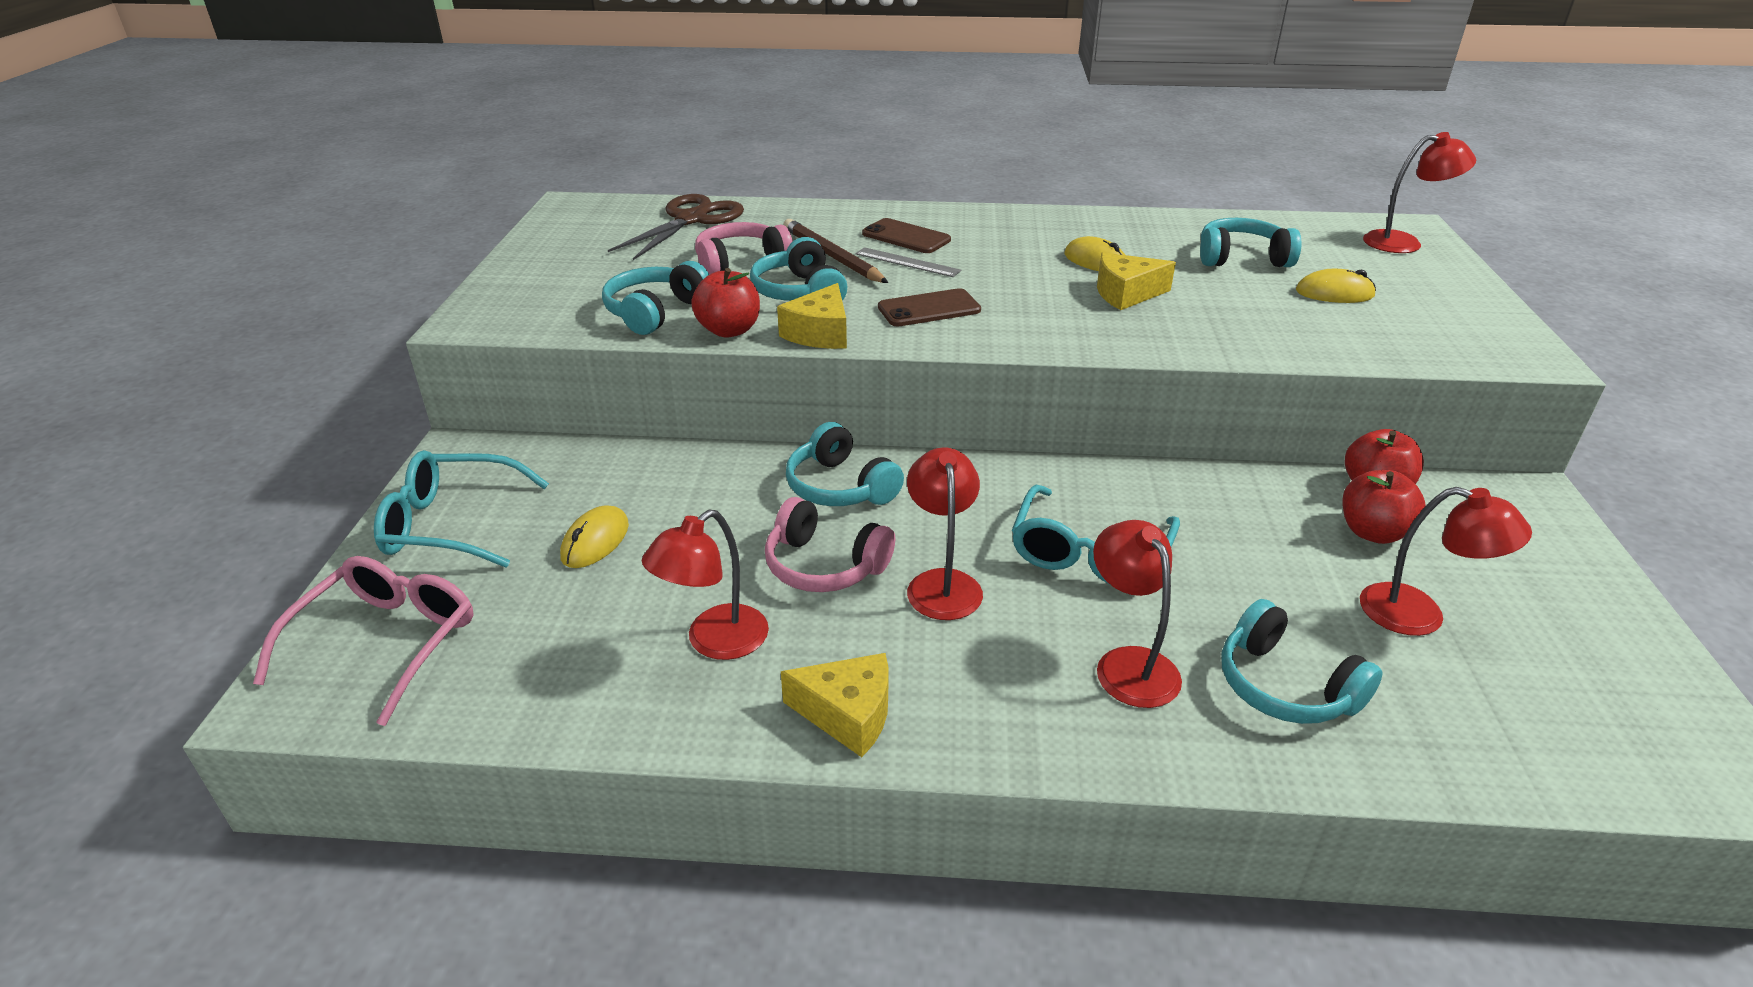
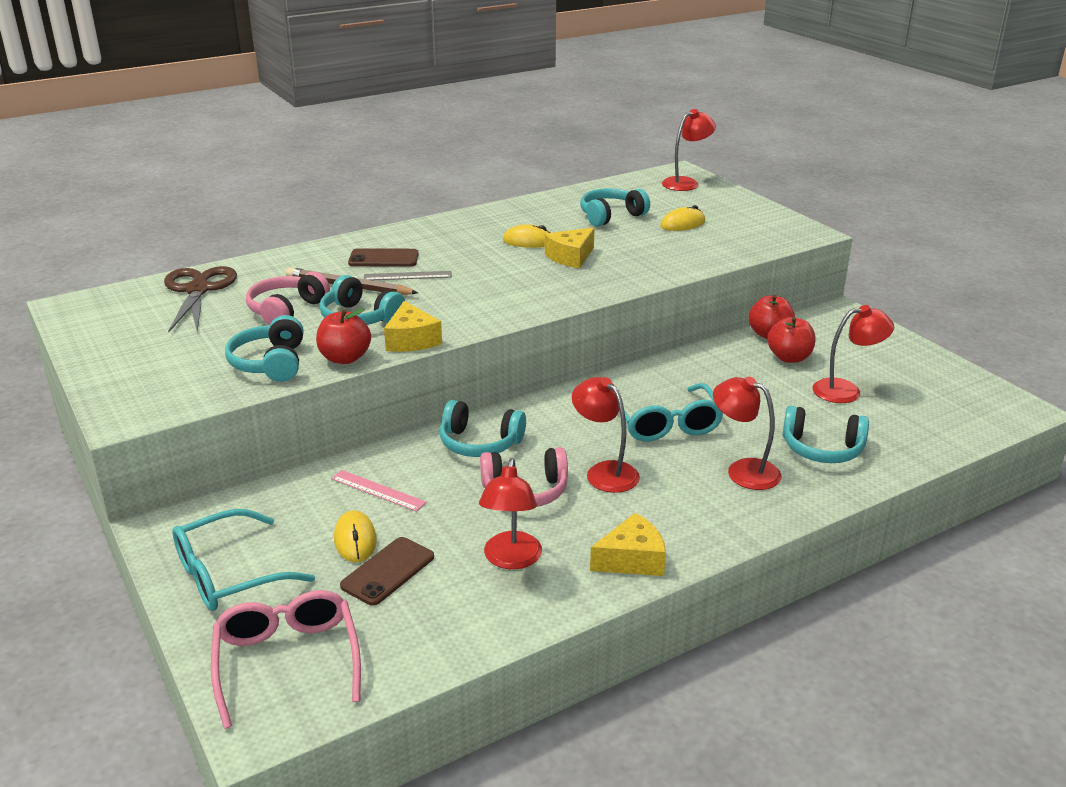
camera: 35 degrees left, 5 degrees down
brown phone [878,288,981,327] -> brown phone moved to [340,537,434,606]
none -> pink ruler [331,470,427,512]

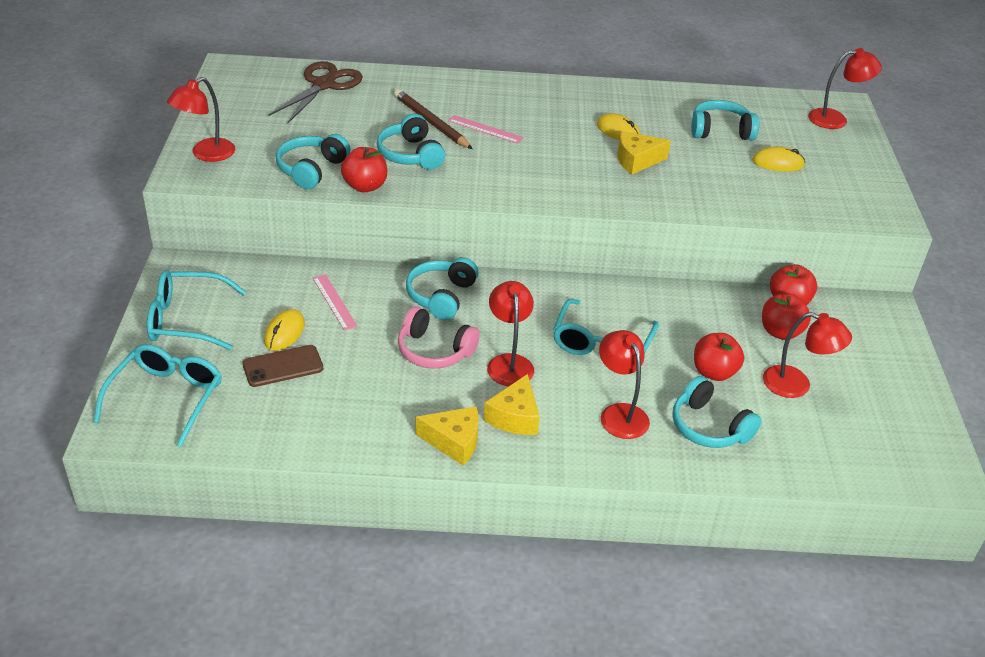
camera: 30 degrees right, 10 degrees up
pink glasses [211,590,361,729] -> turquoise glasses [93,344,222,447]
pink headphones [246,272,330,325] -> none
brown phone [348,248,419,267] -> none
grey ruler [364,271,452,280] -> pink ruler [448,115,524,144]
yellow cheese [384,301,442,352] -> yellow cheese moved to [484,374,540,435]
turquoise headphones [440,400,526,457] -> turquoise headphones turned 60 degrees clockwise [406,257,479,320]
red lamp [479,459,542,569] -> red lamp moved to [167,77,235,162]
none -> red apple [694,333,744,381]

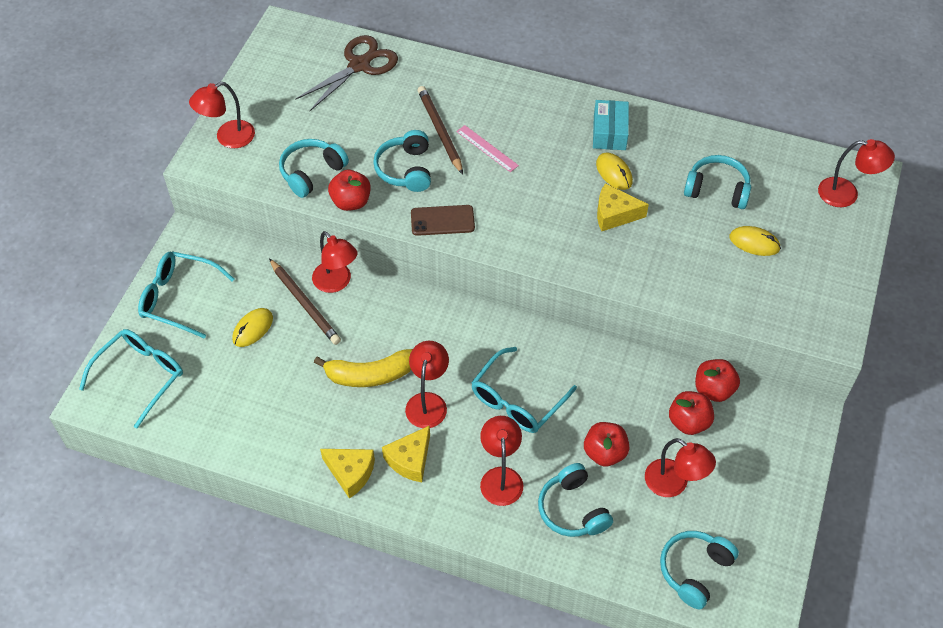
camera: 20 degrees right, 15 degrees up
brown phone [243,345,323,387] -> brown phone moved to [411,205,475,236]
pink ruler [313,274,358,331] -> brown pencil [269,258,341,345]
pink headphones [398,306,480,369] -> yellow banana [314,349,412,387]
turquoise headphones [406,257,479,320] -> turquoise headphones moved to [660,531,739,609]
none -> red lamp [312,231,357,293]
none -> turquoise box [593,100,629,150]

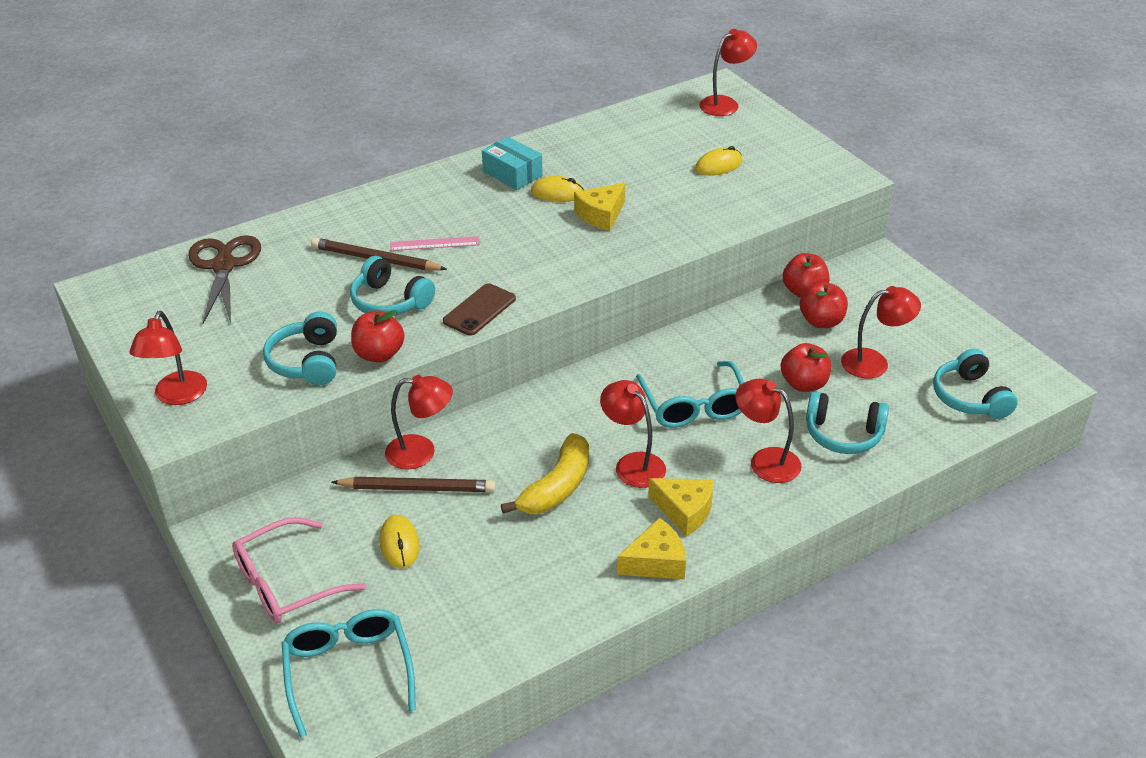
camera: 50 degrees left, 15 degrees down
turquoise glasses [138,251,234,339] -> pink glasses [232,517,366,623]
yellow cheese [382,425,430,482] -> yellow cheese turned 45 degrees counterclockwise [648,478,714,536]
turquoise headphones [684,155,751,209] -> none

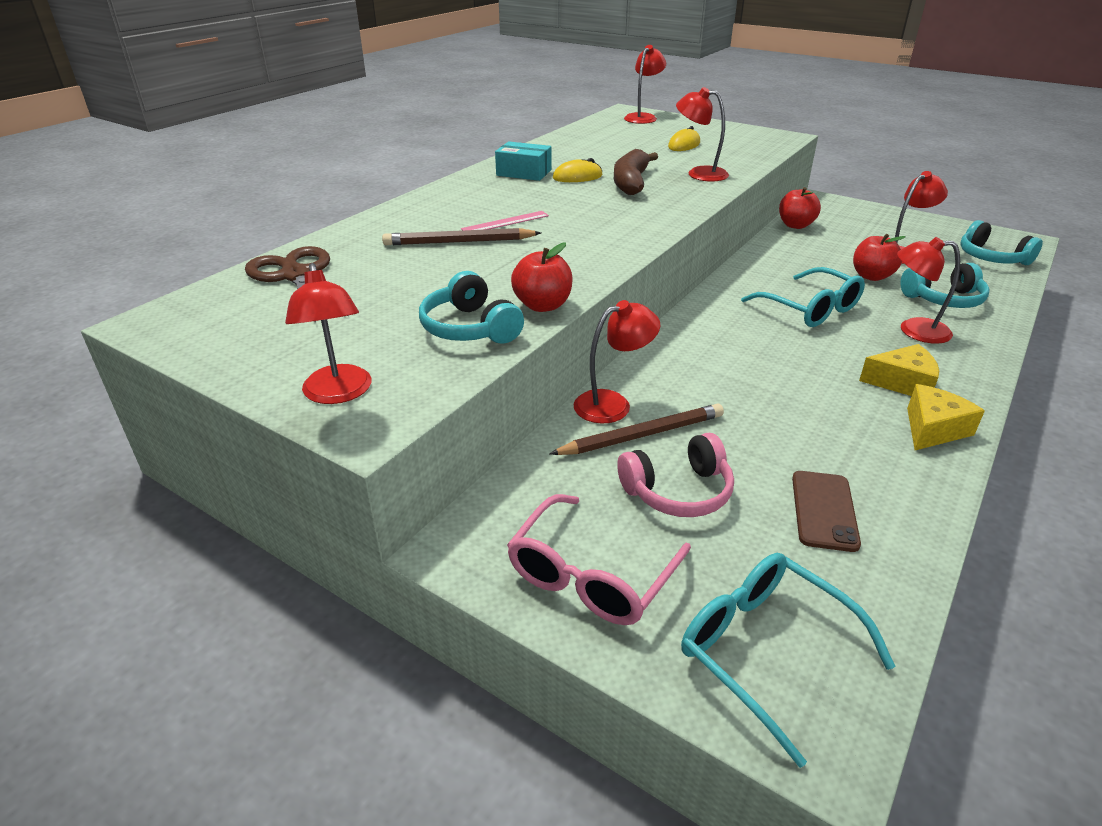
camera: 25 degrees left, 5 degrees down
turquoise headphones [350,256,435,316] -> none
yellow mouse [380,515,420,568] -> pink headphones [617,433,734,517]
brown phone [443,283,516,336] -> brown phone moved to [792,471,861,552]
yellow banana [501,433,589,514] -> none
yellow cheese [574,183,625,231] -> brown banana [614,149,658,195]
red lamp [600,380,666,488] -> red lamp moved to [676,87,729,182]
red apple [800,282,848,328] -> none

